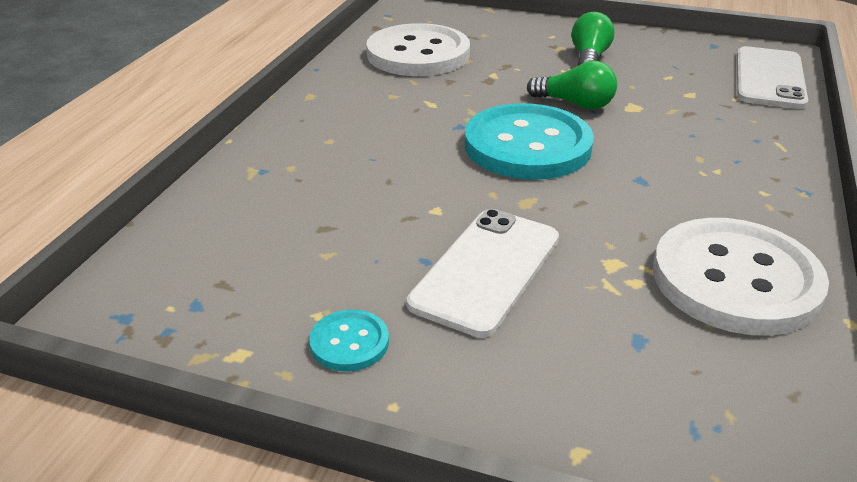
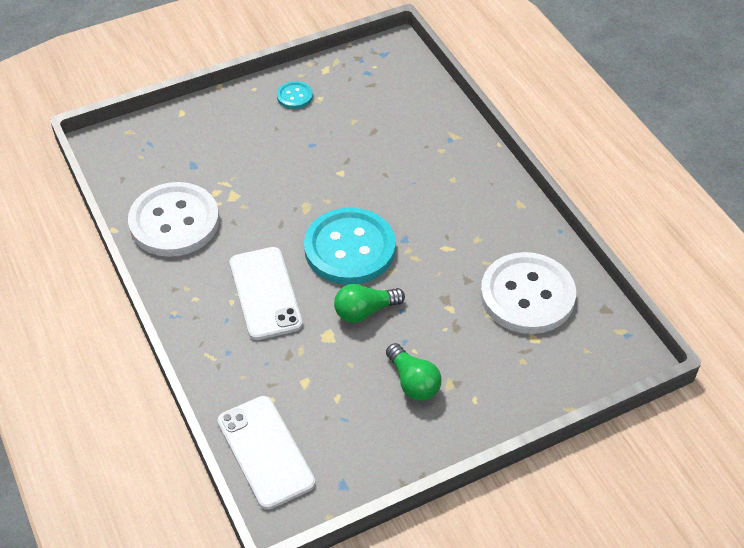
camera: 135 degrees right, 15 degrees up
white phone [407,209,559,338] -> white phone moved to [230,247,303,340]

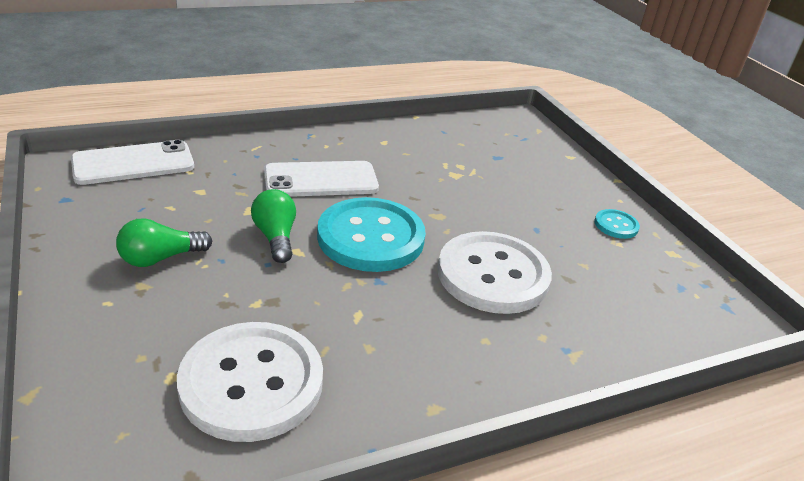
camera: 90 degrees right, 15 degrees down
white button [128,182,219,257] -> white button moved to [438,231,552,314]

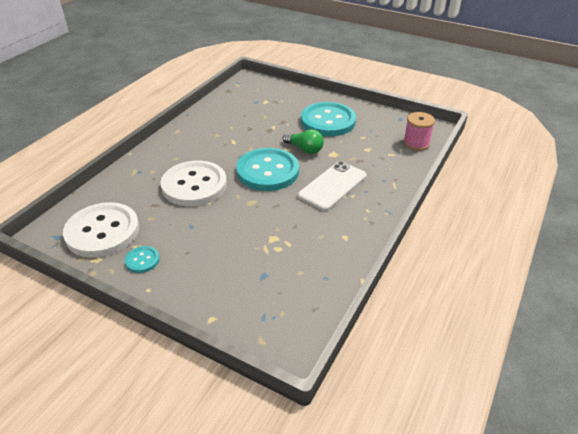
camera: 145 degrees right, 5 degrees up
white phone [71,140,194,185] -> pink spool [403,112,435,151]
green light bulb [116,218,212,267] -> turquoise button [301,102,356,136]
white button [177,322,323,442] -> white button moved to [63,202,139,258]

